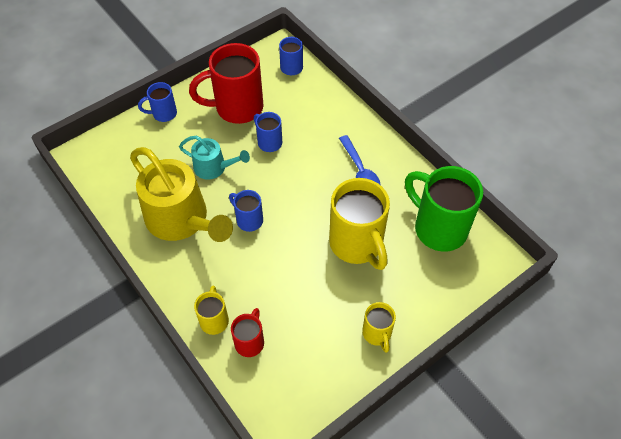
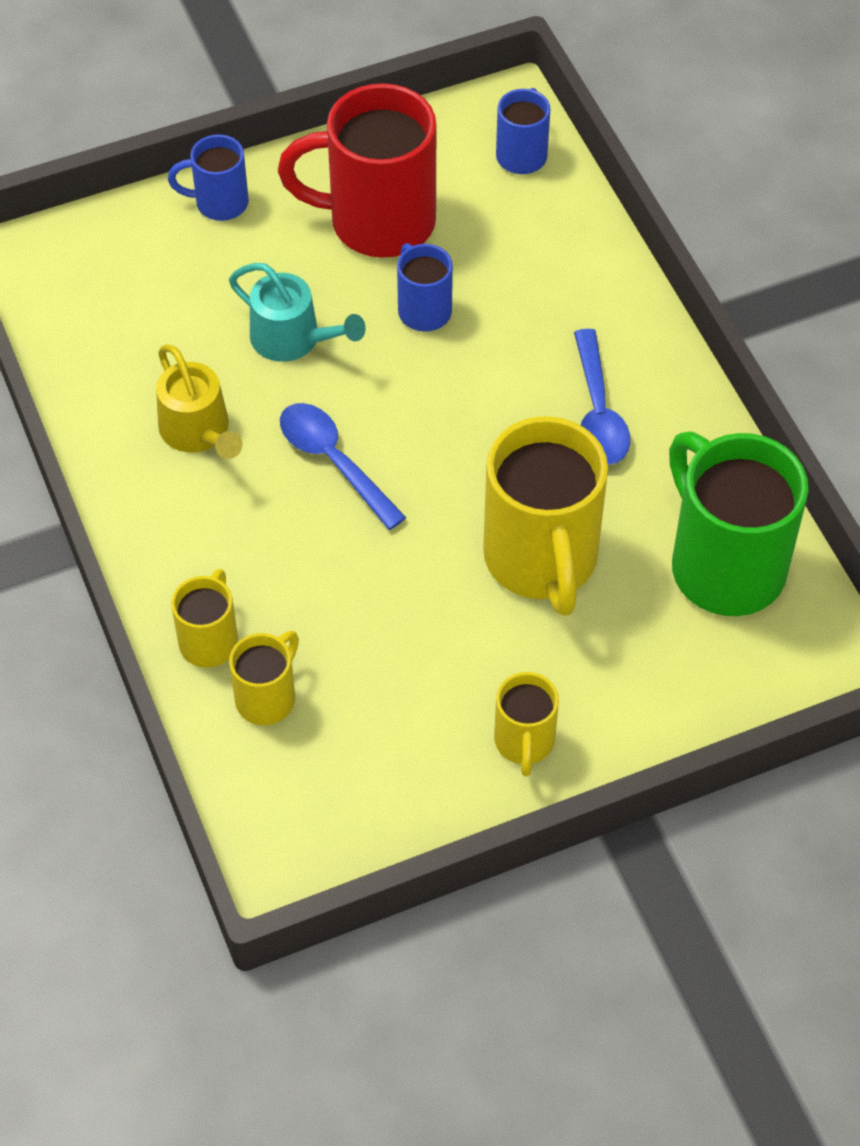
camera: 15 degrees right, 0 degrees up
yellow watering can [130,147,233,242] -> yellow watering can [156,344,242,459], size x0.53
blue mug [229,190,263,232] -> blue spoon [280,403,406,530]
red mug [231,308,264,357] -> yellow mug [229,631,299,725]

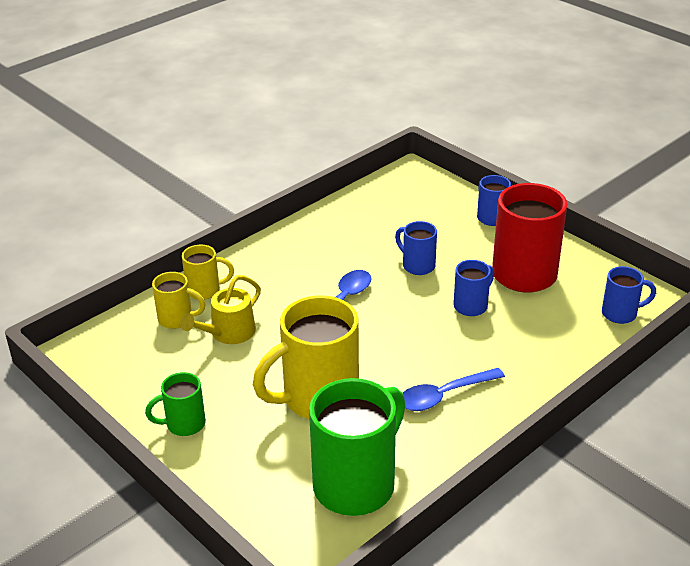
camera: 70 degrees right, 20 degrees down
yellow watering can [156,344,242,459] -> yellow watering can moved to [180,275,261,344]
turquoise watering can [229,263,366,362] -> blue mug [395,221,437,275]
yellow mug [494,672,559,777] -> green mug [145,372,206,436]

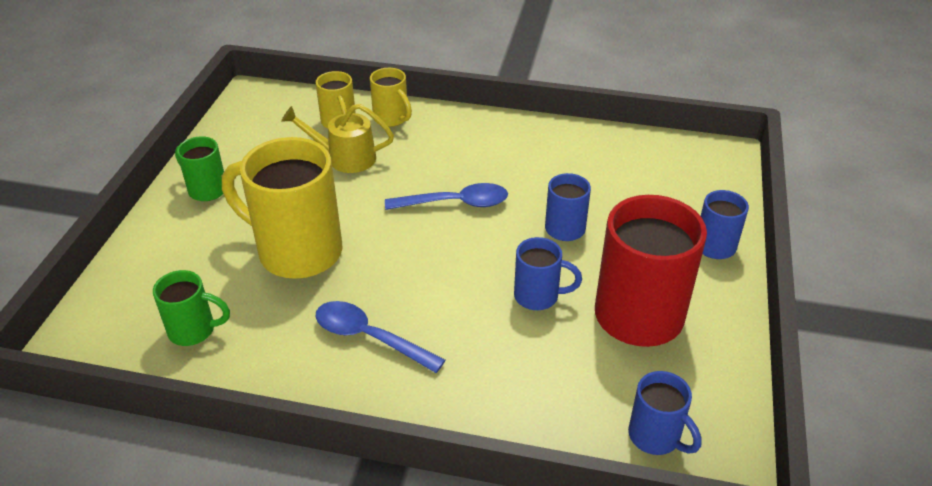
camera: 55 degrees right, 5 degrees up
green mug [309,378,405,516] -> green mug [153,270,230,346], size x0.51

